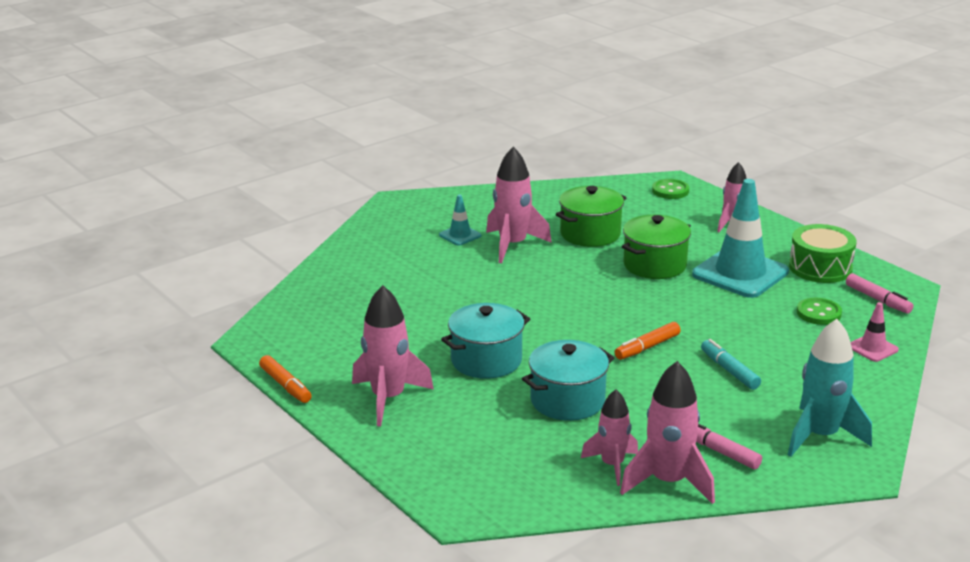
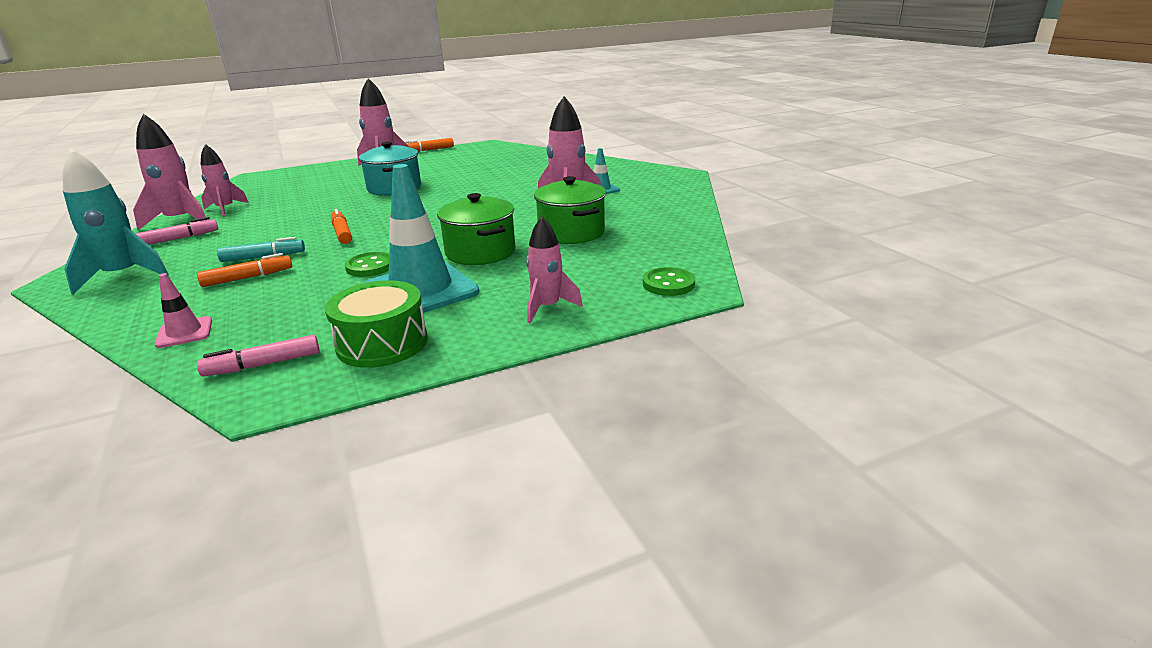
camera: 105 degrees right, 0 degrees up
turquoise pot [522,340,614,421] -> none
green button [797,298,842,325] -> green button moved to [345,252,389,277]
none -> orange marker [197,253,292,287]

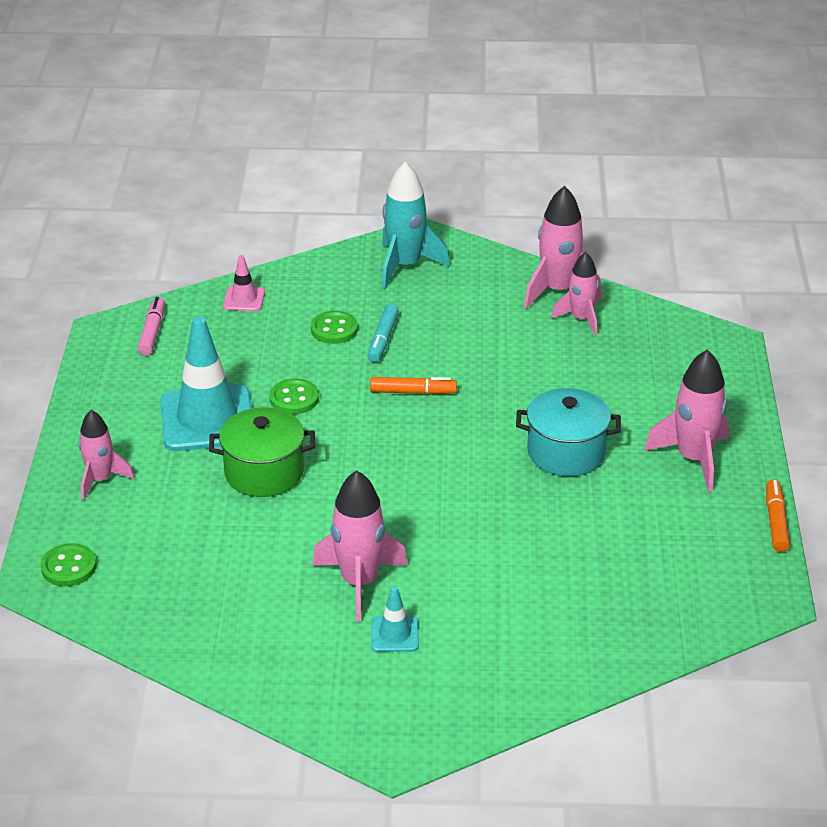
camera: 115 degrees right, 10 degrees up
pink marker [135,217,219,245] -> none
orange marker [197,253,292,287] -> green button [311,311,358,344]
green drum [325,280,428,368] -> none
green pot [534,176,606,244] -> none

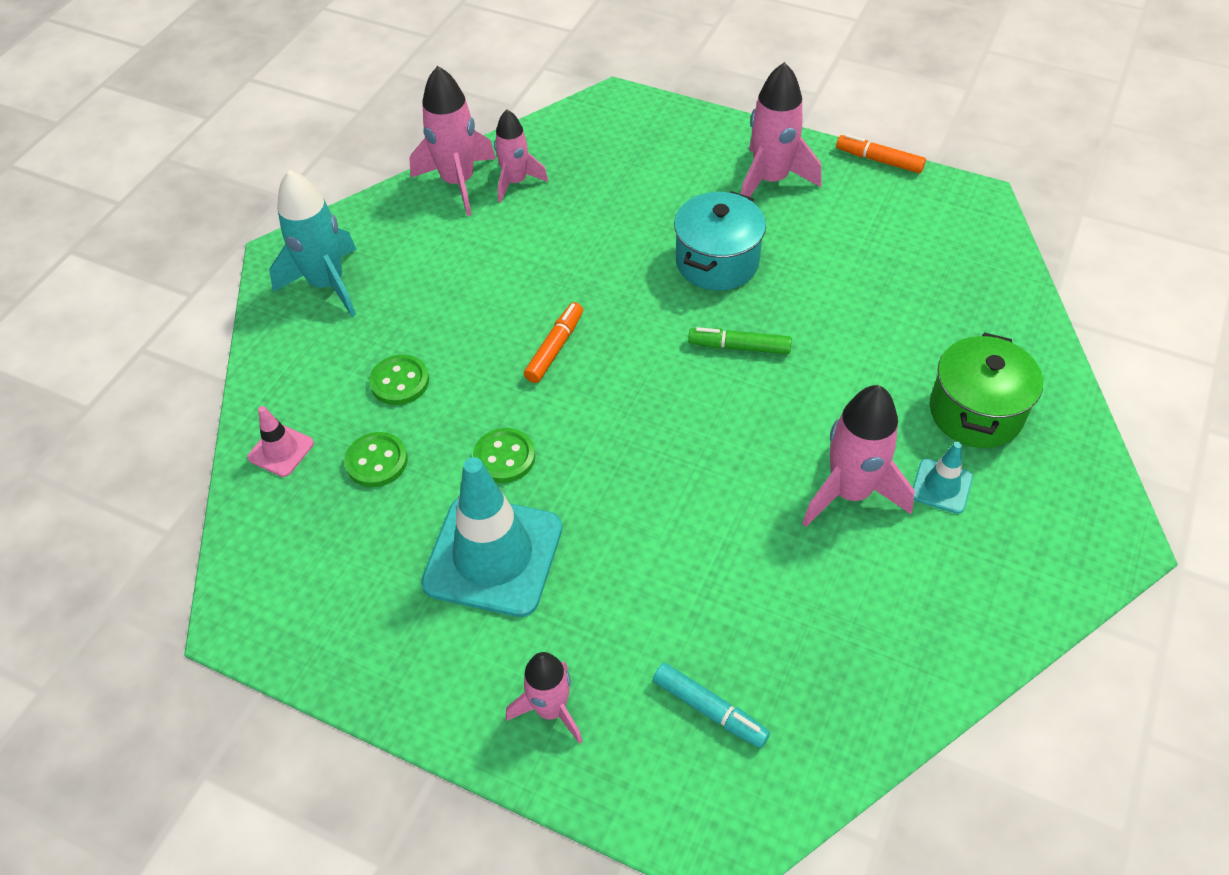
camera: 65 degrees left, 15 degrees up
green button [40,543,96,587] -> green button moved to [344,432,408,487]
pink marker [137,297,165,356] -> none
green pot [209,407,315,497] -> green pot moved to [930,333,1043,448]
turquoise marker [368,304,399,362] -> turquoise marker moved to [653,663,770,748]
none -> green marker [688,327,792,354]

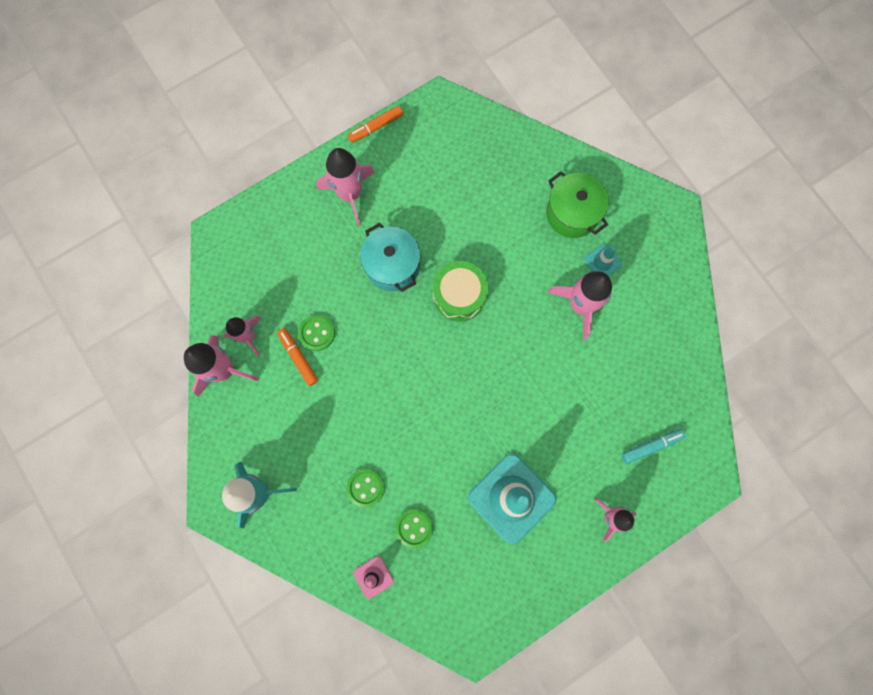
camera: 60 degrees left, 25 degrees up
green button [473,428,535,483] -> green button moved to [298,315,335,351]
orange marker [524,302,583,383] -> orange marker moved to [277,328,318,386]
green marker [688,327,792,354] -> green drum [433,261,488,321]

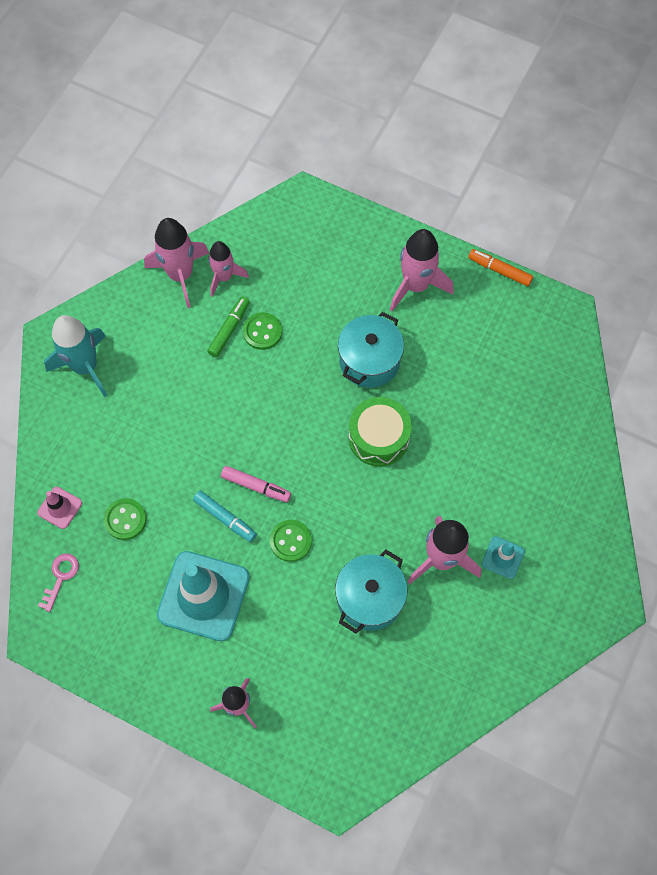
camera: 60 degrees right, 10 degrees down
orange marker [277,328,318,386] -> green marker [207,296,250,357]
green button [347,469,385,507] -> green button moved to [270,520,312,562]
green pot [546,171,609,238] -> none
turquoise marker [622,429,686,464] -> turquoise marker moved to [193,491,257,542]
none -> pink key [38,553,79,612]
none -> pink marker [221,466,291,502]
none -> turquoise pot [335,550,408,634]

